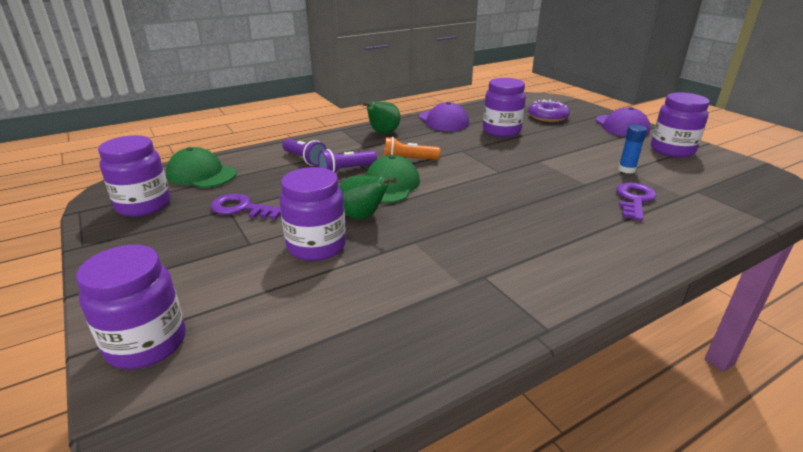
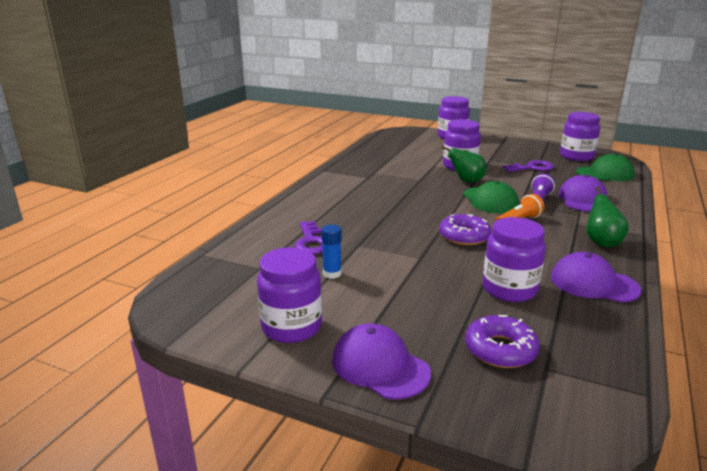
camera: 145 degrees right, 5 degrees down
purple flashlight [282,139,327,166] -> purple cap [559,175,608,212]
none -> purple donut [439,214,491,245]

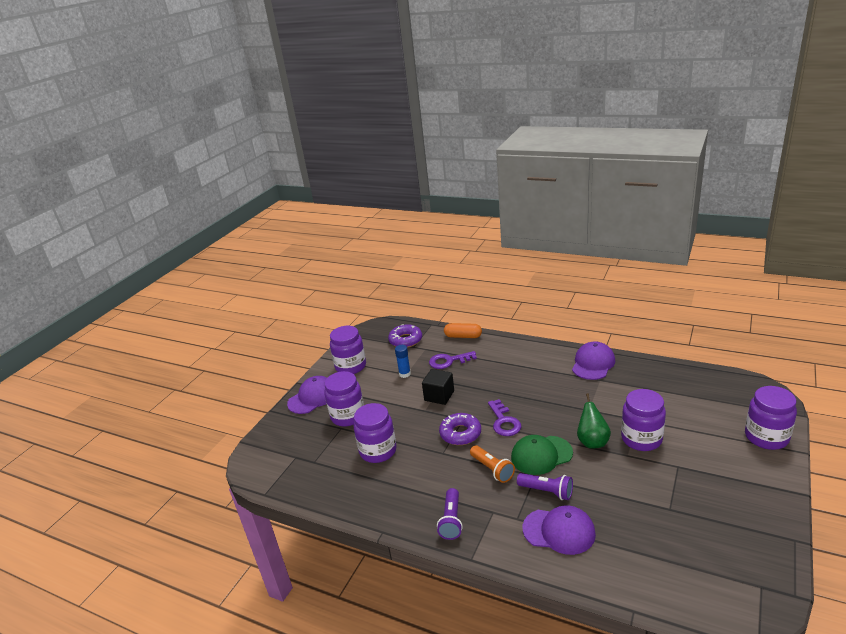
camera: 95 degrees right, 5 degrees up
purple donut [465,315,540,368] -> purple donut moved to [388,324,422,348]
purple key [503,160,554,172] -> purple key moved to [488,399,521,436]
purple cap [551,252,642,302] -> purple cap moved to [572,341,615,380]
purple jar [560,112,600,161] -> purple jar moved to [324,371,364,427]
green cap [576,153,635,181] -> none
green pear [586,187,629,247] -> purple flashlight [437,488,463,540]
none -> black cube [422,369,454,405]
none -> orange capsule [444,323,482,338]

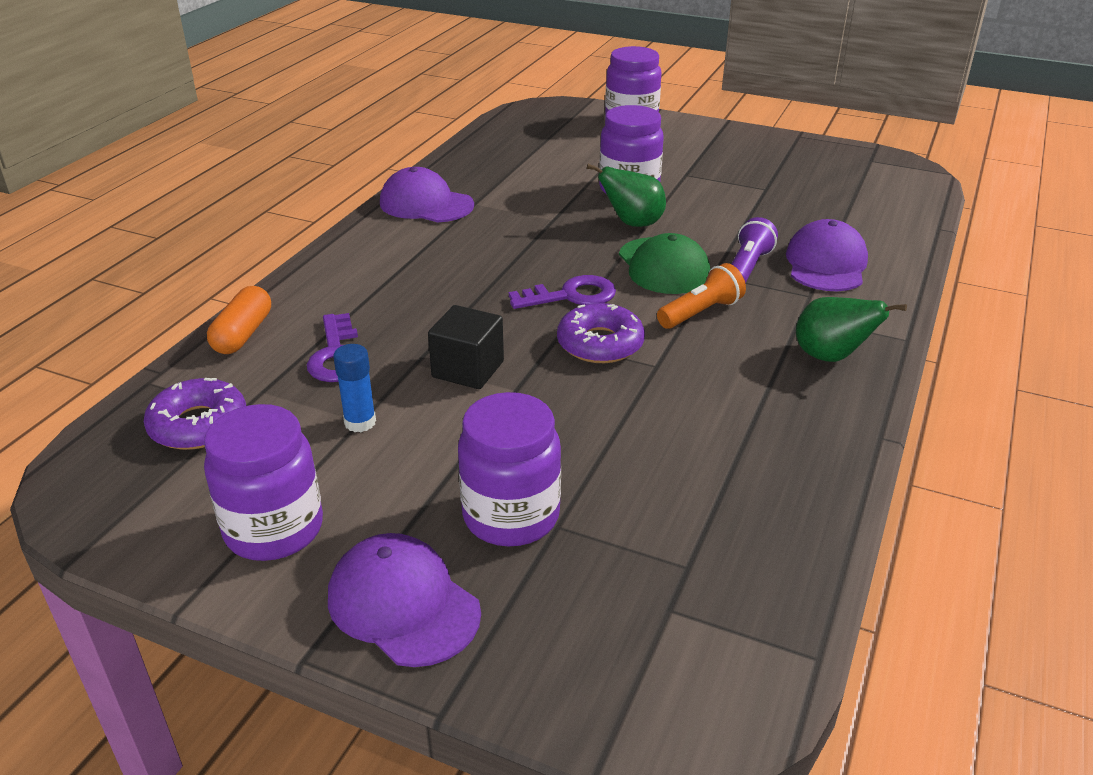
camera: 95 degrees left, 5 degrees up
purple jar [353,403,397,463] -> none
purple flashlight [437,488,463,540] -> green pear [796,297,907,362]

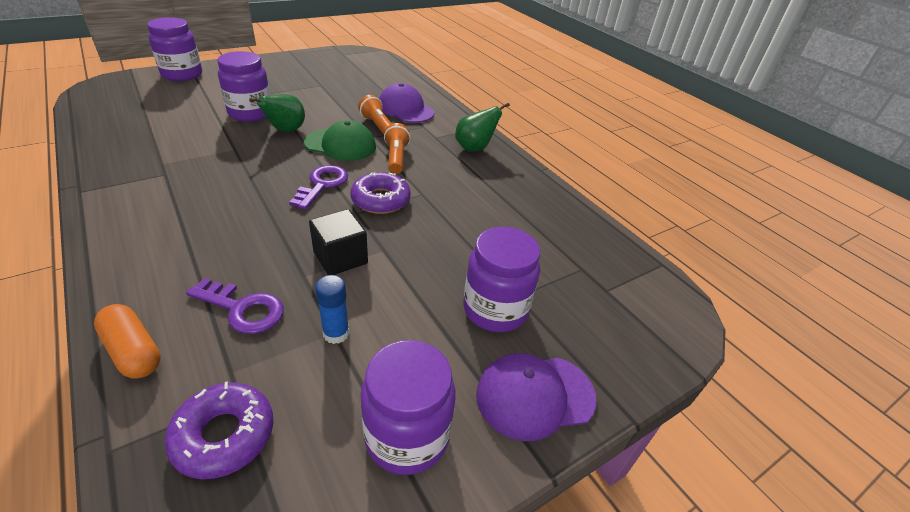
camera: 60 degrees left, 5 degrees up
purple cap [380,167,474,222] -> none
purple flashlight [732,217,778,283] -> orange flashlight [358,95,392,134]

